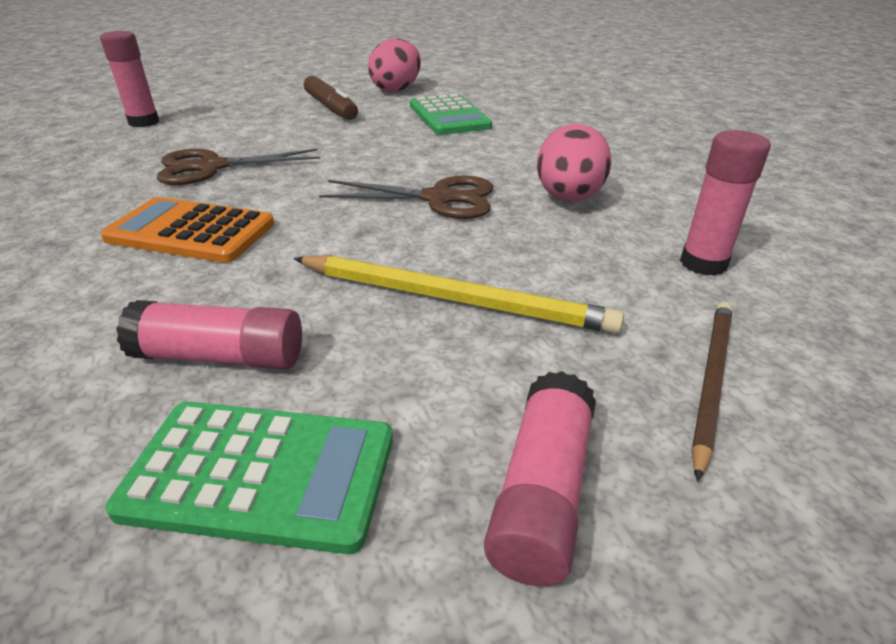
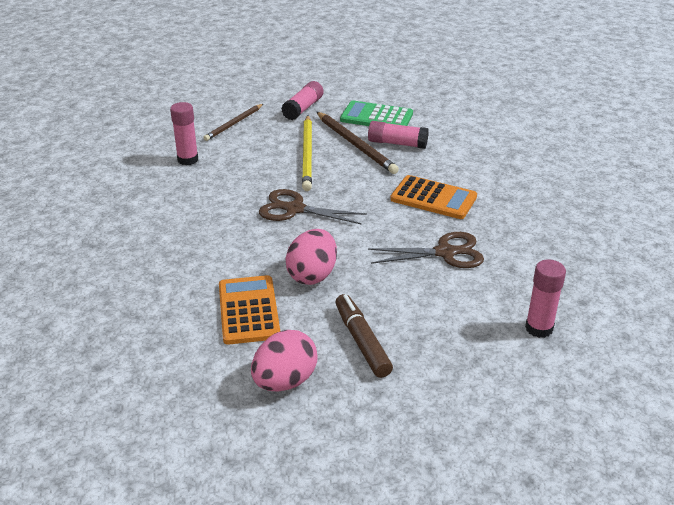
camera: 170 degrees left, 0 degrees up
yellow pencil [294,255,624,334] -> yellow pencil turned 120 degrees counterclockwise [302,115,312,191]
green calculator [410,94,492,135] -> orange calculator [219,275,280,345]
pink egg [537,124,612,201] -> pink egg moved to [285,229,337,285]
none -> brown pencil [317,112,399,174]

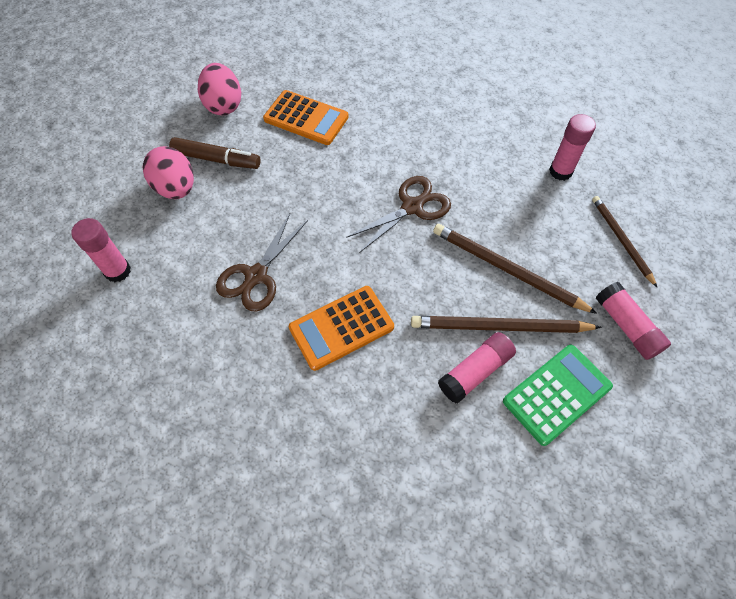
camera: 125 degrees right, 25 degrees up
pink egg [285,229,337,285] -> pink egg moved to [143,146,194,199]
yellow pencil [302,115,312,191] -> brown pencil [433,224,597,314]

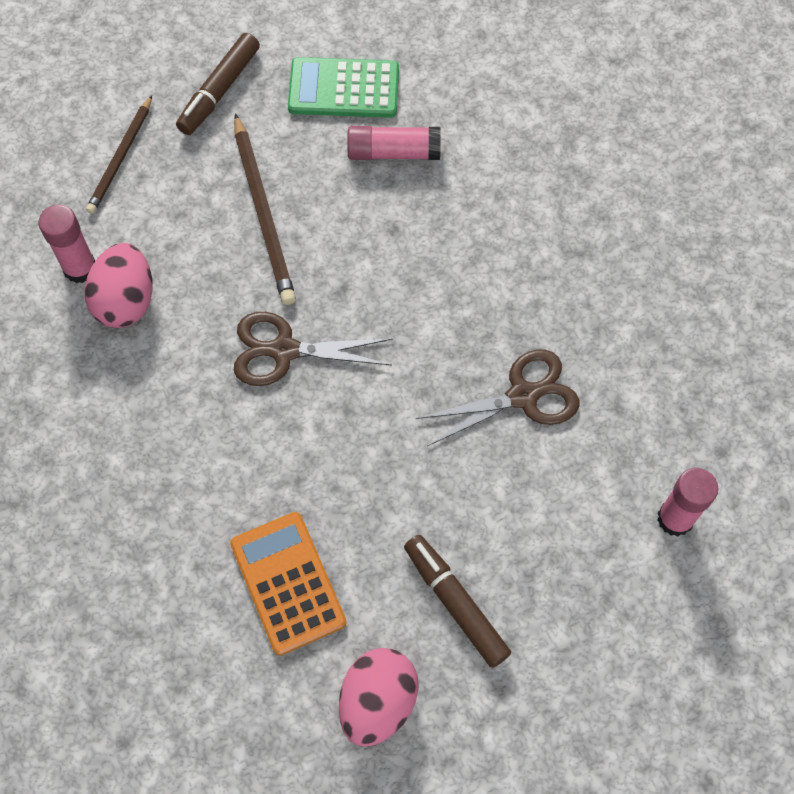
camera: 140 degrees left, 5 degrees up
pink egg [143,146,194,199] -> pink egg moved to [85,243,153,328]
orange calculator [289,286,394,371] -> none
brown pencil [411,316,601,333] -> none
pink glue stick [596,282,671,360] -> brown marker [176,33,260,135]

